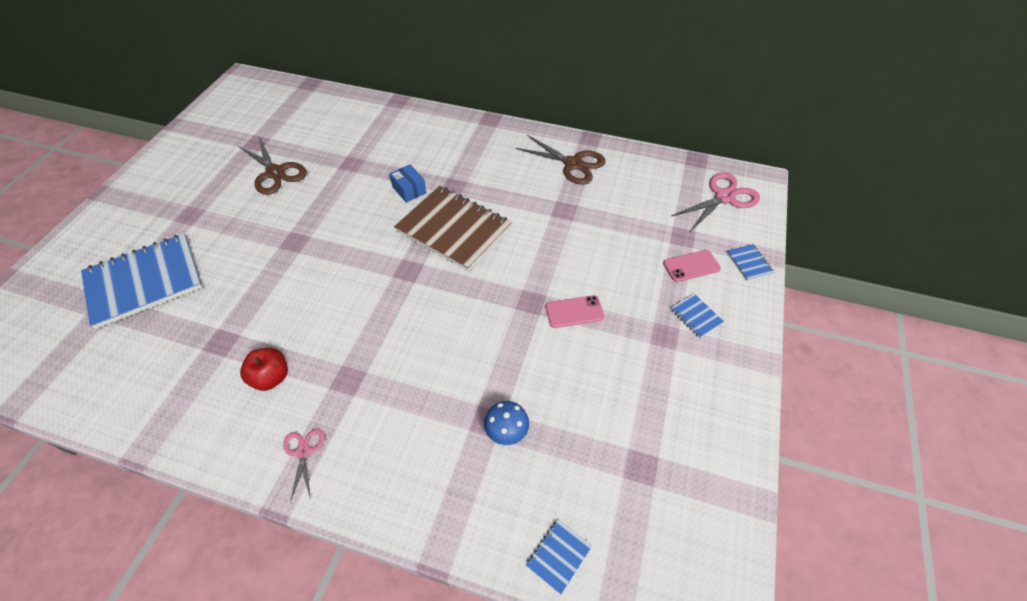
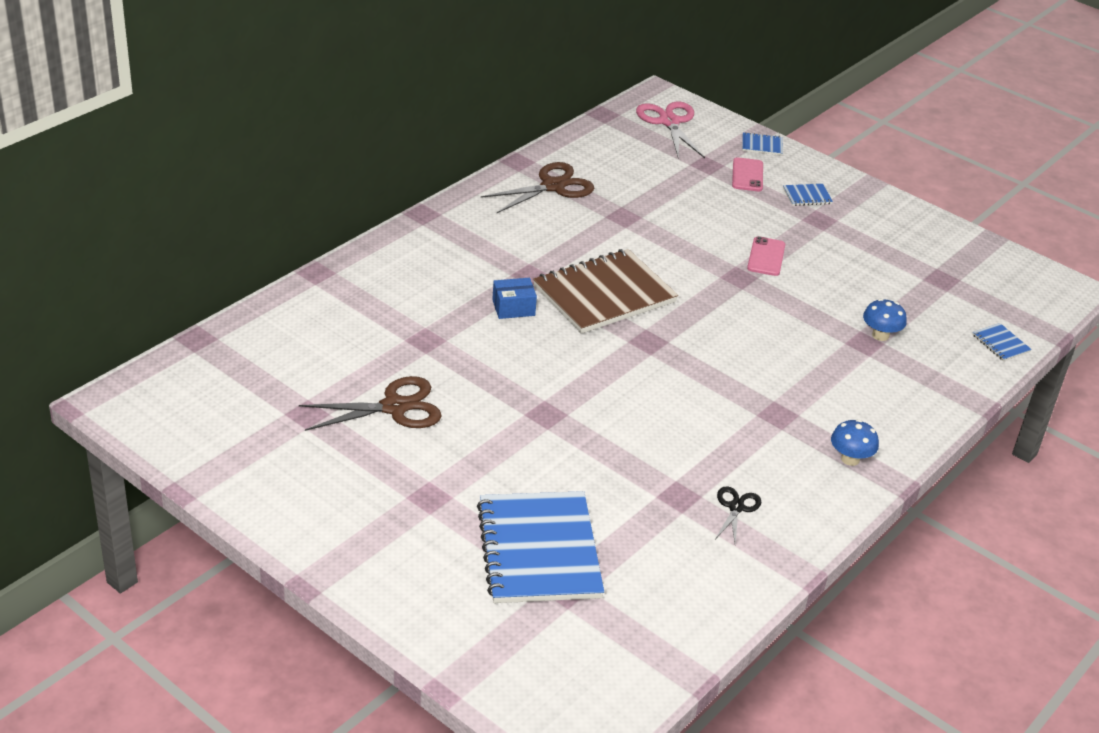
camera: 70 degrees left, 15 degrees down
red apple [240,348,288,391] -> none
pink scissors [283,429,324,502] -> blue mushroom [831,419,879,466]
none -> black scissors [715,486,761,543]

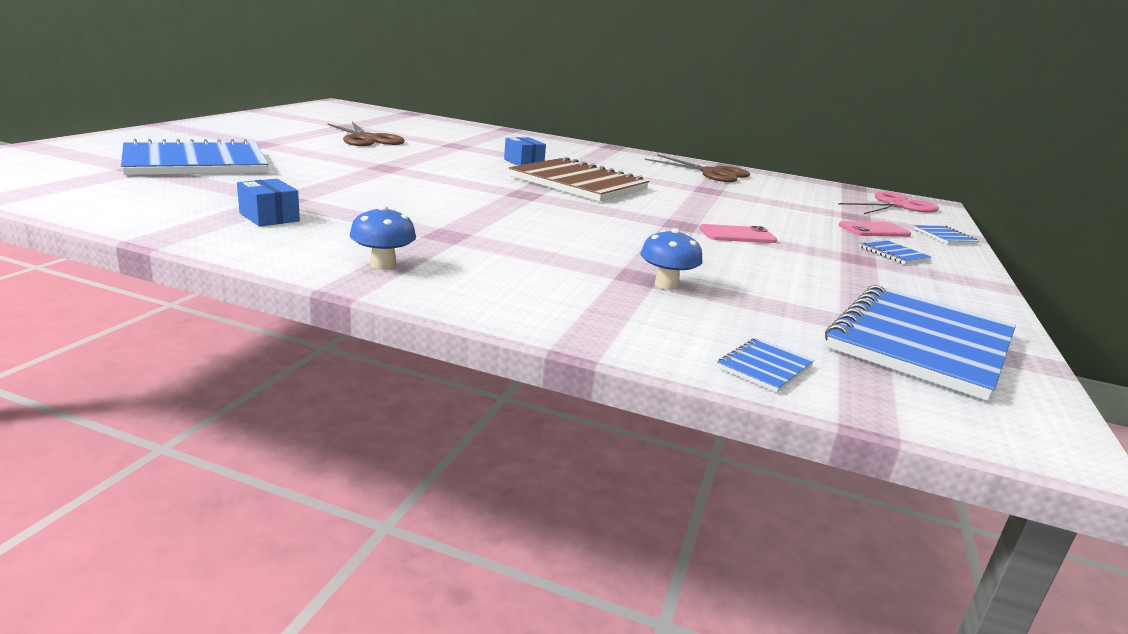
camera: 70 degrees right, 15 degrees down
black scissors [715,486,761,543] -> blue box [237,179,300,227]
none -> blue notebook [825,285,1016,401]

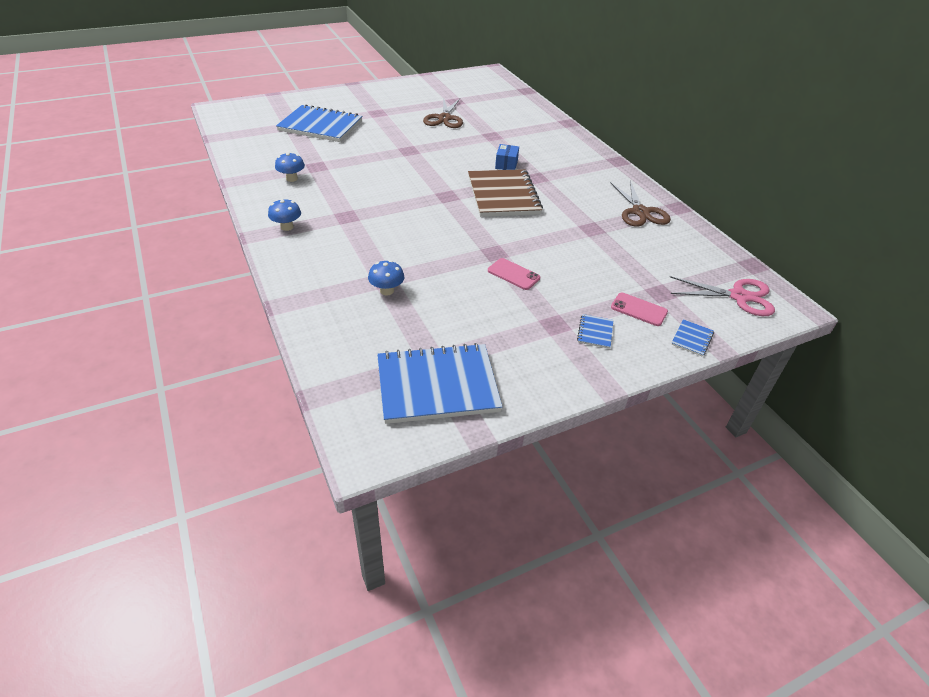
camera: 45 degrees right, 20 degrees up
blue box [237,179,300,227] -> blue mushroom [275,152,305,182]
blue notebook [717,338,814,393] -> none

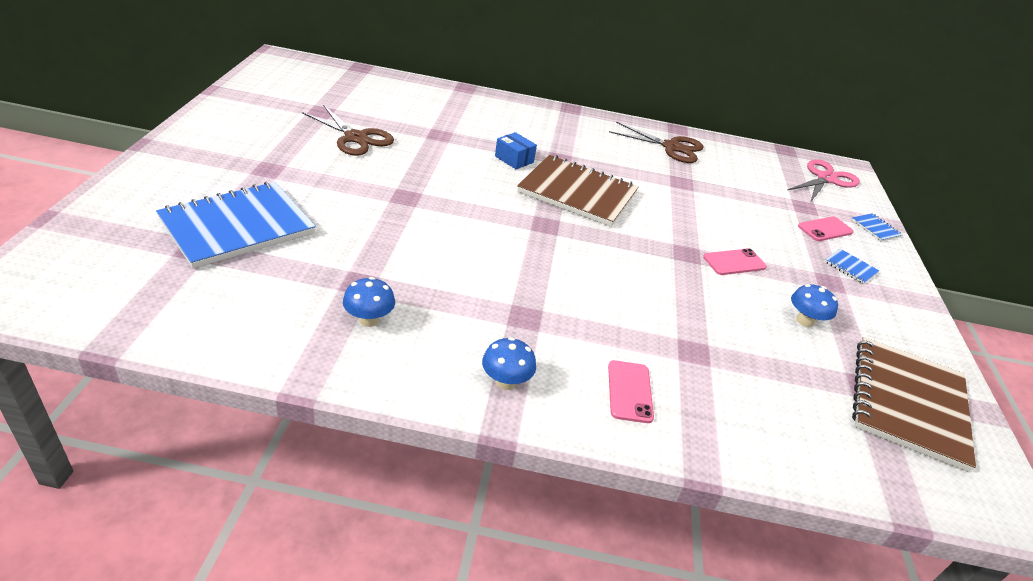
camera: 60 degrees left, 5 degrees down
blue mushroom [368,260,404,295] -> blue mushroom moved to [791,284,838,327]
blue notebook [377,343,502,424] -> brown notebook [852,337,976,472]
none -> pink phone [608,360,654,423]

